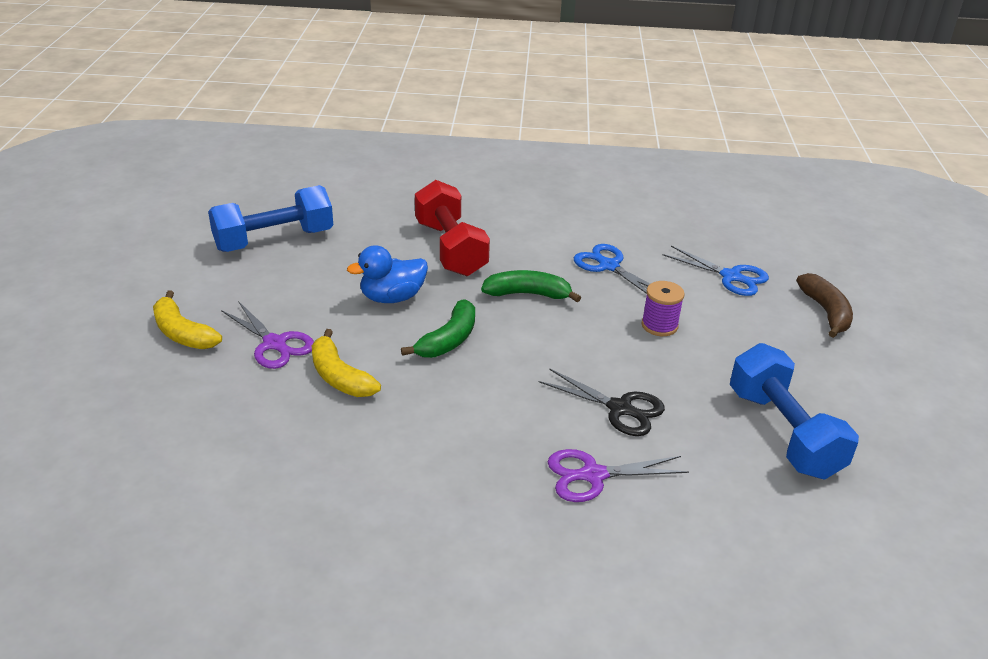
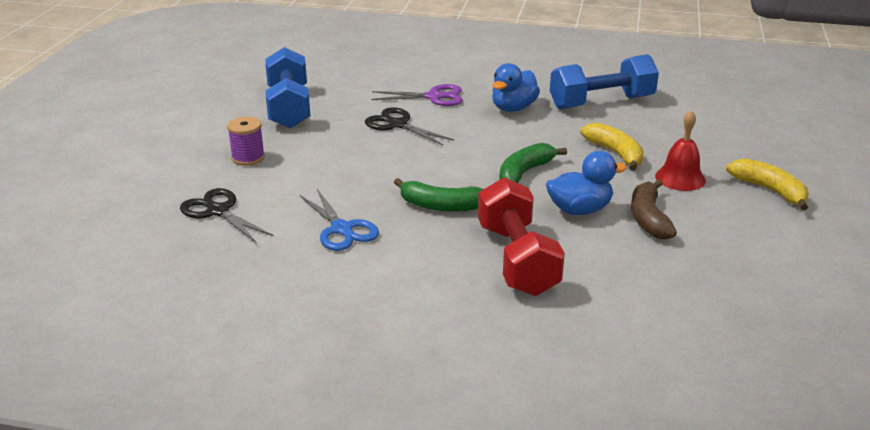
camera: 170 degrees left, 5 degrees down
blue dumbbell [208,185,333,252] -> blue dumbbell moved to [550,54,659,109]
purple scissors [221,301,314,369] -> red bell [655,110,706,191]
purple spool [641,281,685,336] -> purple spool moved to [227,117,265,166]
blue scissors [663,246,769,296] -> black scissors [180,188,274,243]
brown banana [796,273,853,338] -> brown banana moved to [631,179,677,240]
none -> blue duck [492,63,540,112]

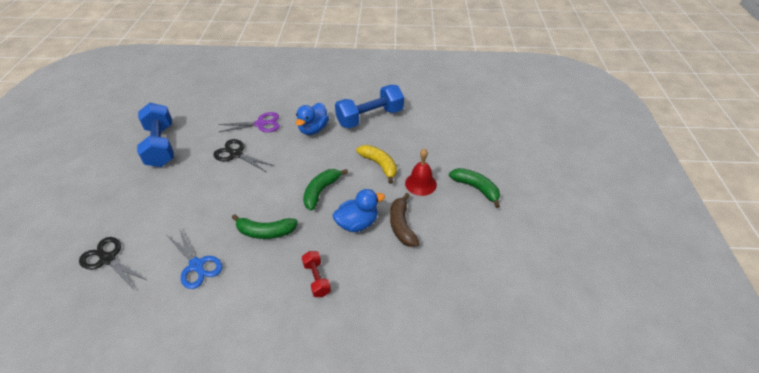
camera: 10 degrees left, 15 degrees up
purple spool [227,117,265,166] -> none
red dumbbell [478,177,565,296] -> red dumbbell [302,251,331,297], size x0.50
yellow banana [726,158,809,210] -> green banana [449,168,500,208]

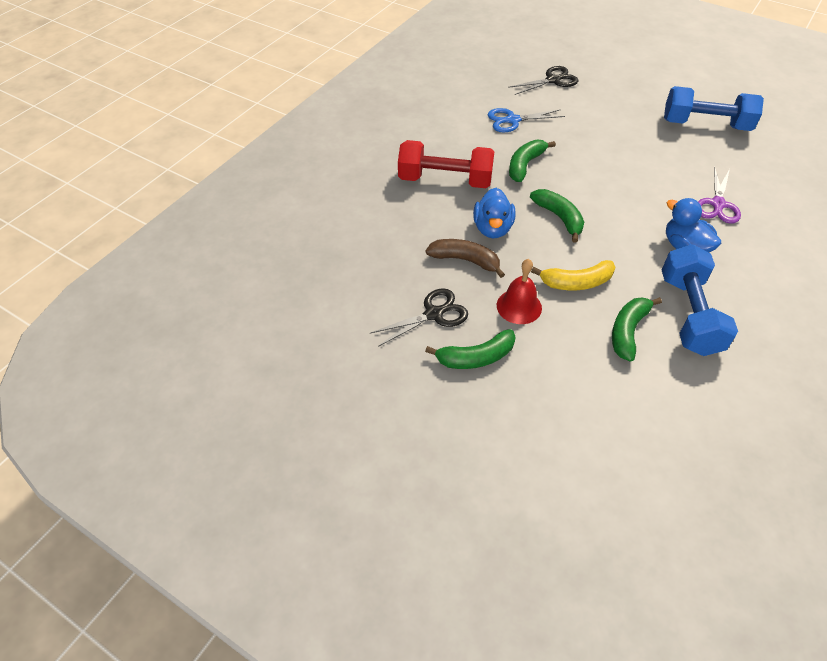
camera: 120 degrees right, 5 degrees up
black scissors [213,139,274,172] -> black scissors moved to [371,288,468,347]
red dumbbell [302,251,331,297] -> red dumbbell [398,140,494,188], size x2.00
none -> green banana [612,297,662,362]

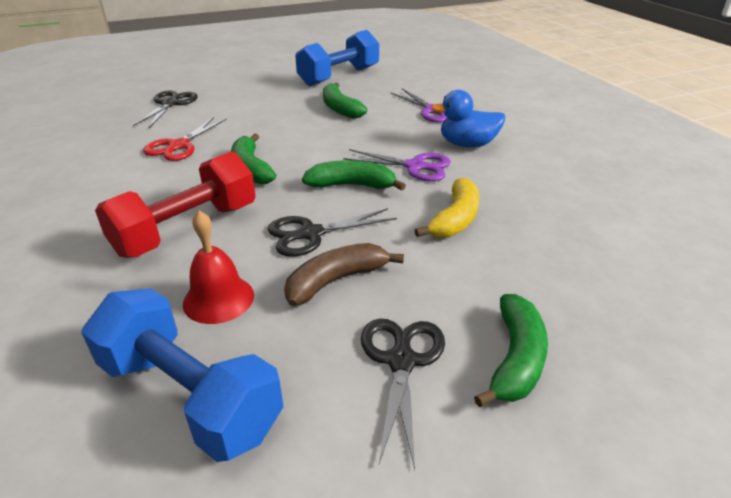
camera: 55 degrees left, 15 degrees down
blue duck [473,188,516,238] -> black scissors [268,208,397,257]
blue scissors [488,108,565,132] -> red scissors [143,117,227,161]
red bell [497,259,542,324] -> red bell moved to [183,211,254,324]
green banana [612,297,662,362] -> green banana moved to [323,83,367,119]
blue dumbbell [662,244,738,356] -> blue dumbbell moved to [81,288,284,462]
none -> purple scissors [343,149,451,182]

